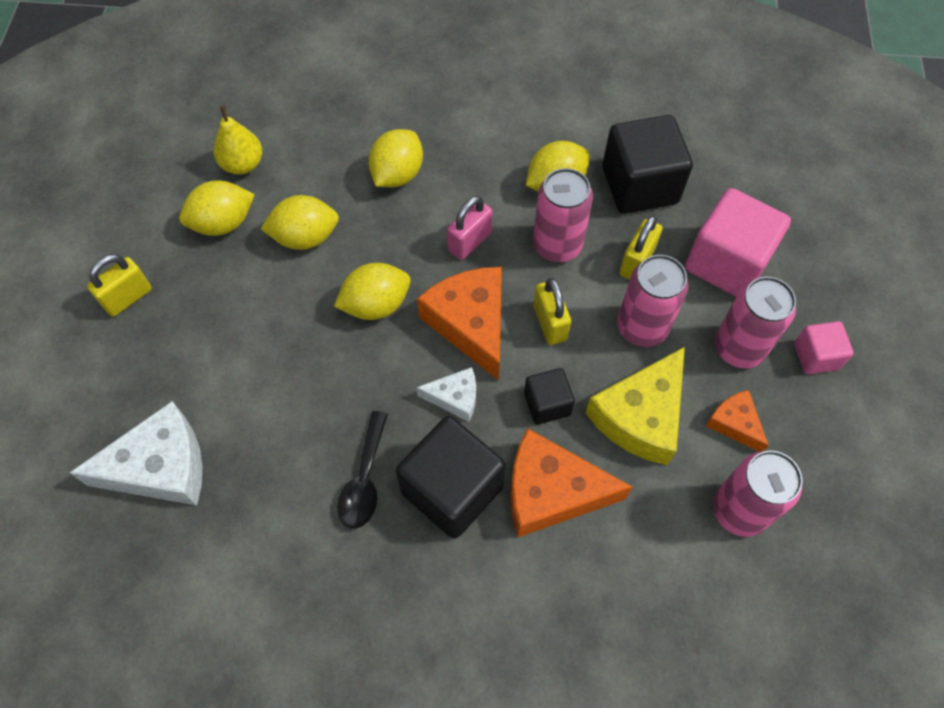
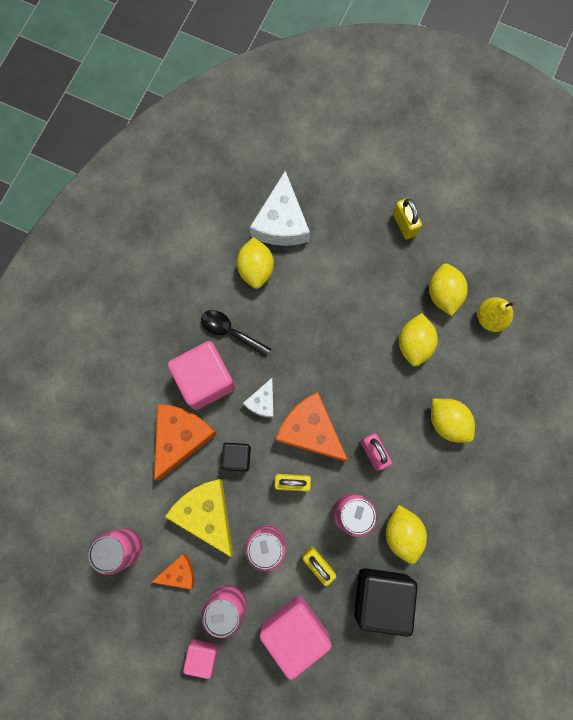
camera: 110 degrees right, 15 degrees up
yellow lemon [334,263,411,320] -> yellow lemon moved to [237,237,274,289]
black cube [396,416,506,538] -> pink cube [168,341,236,410]
orange cheese [417,267,502,381] -> orange cheese turned 135 degrees counterclockwise [276,392,348,462]

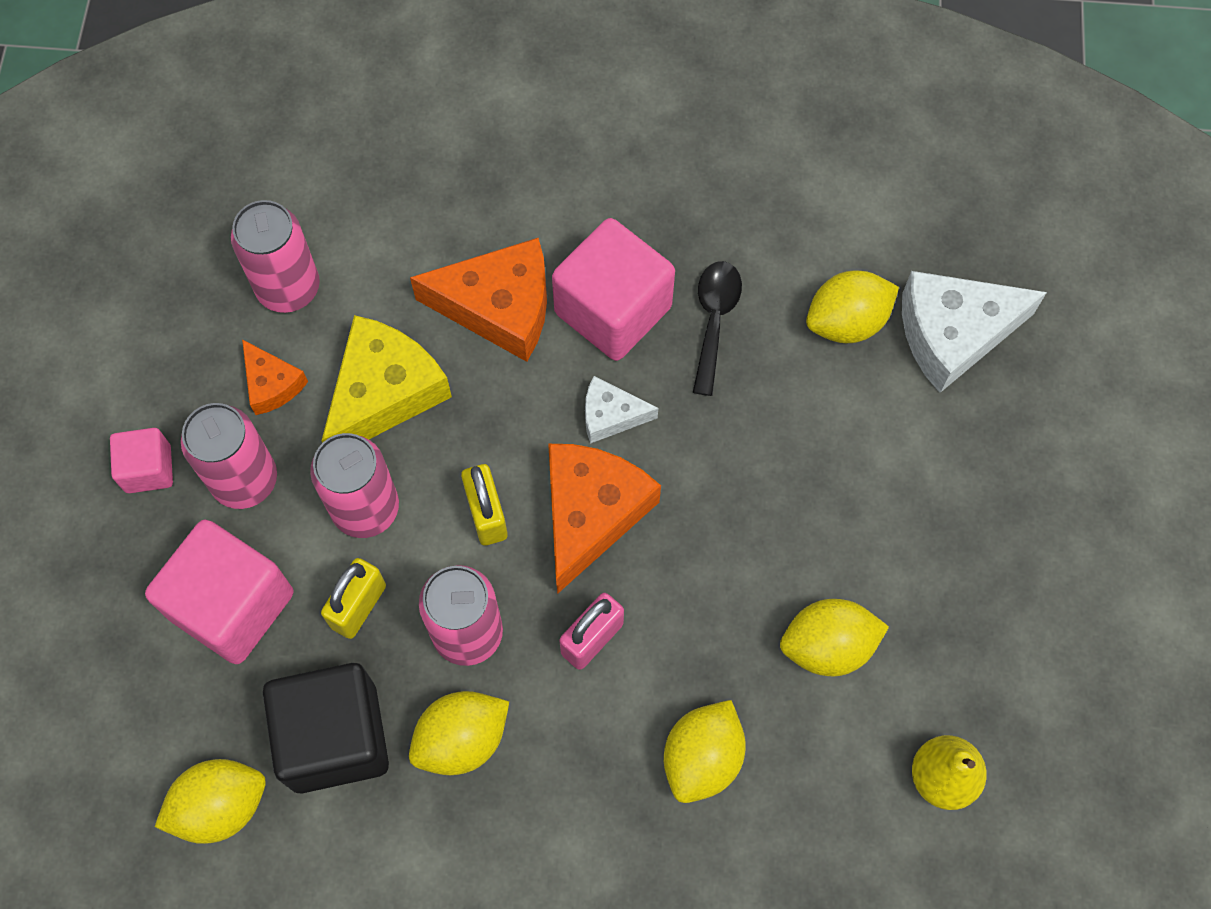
camera: 70 degrees right, 10 degrees down
black cube [221,443,251,472] -> none
yellow padlock [393,198,422,240] -> none
yellow lemon [429,264,468,316] -> yellow lemon moved to [155,759,266,844]

